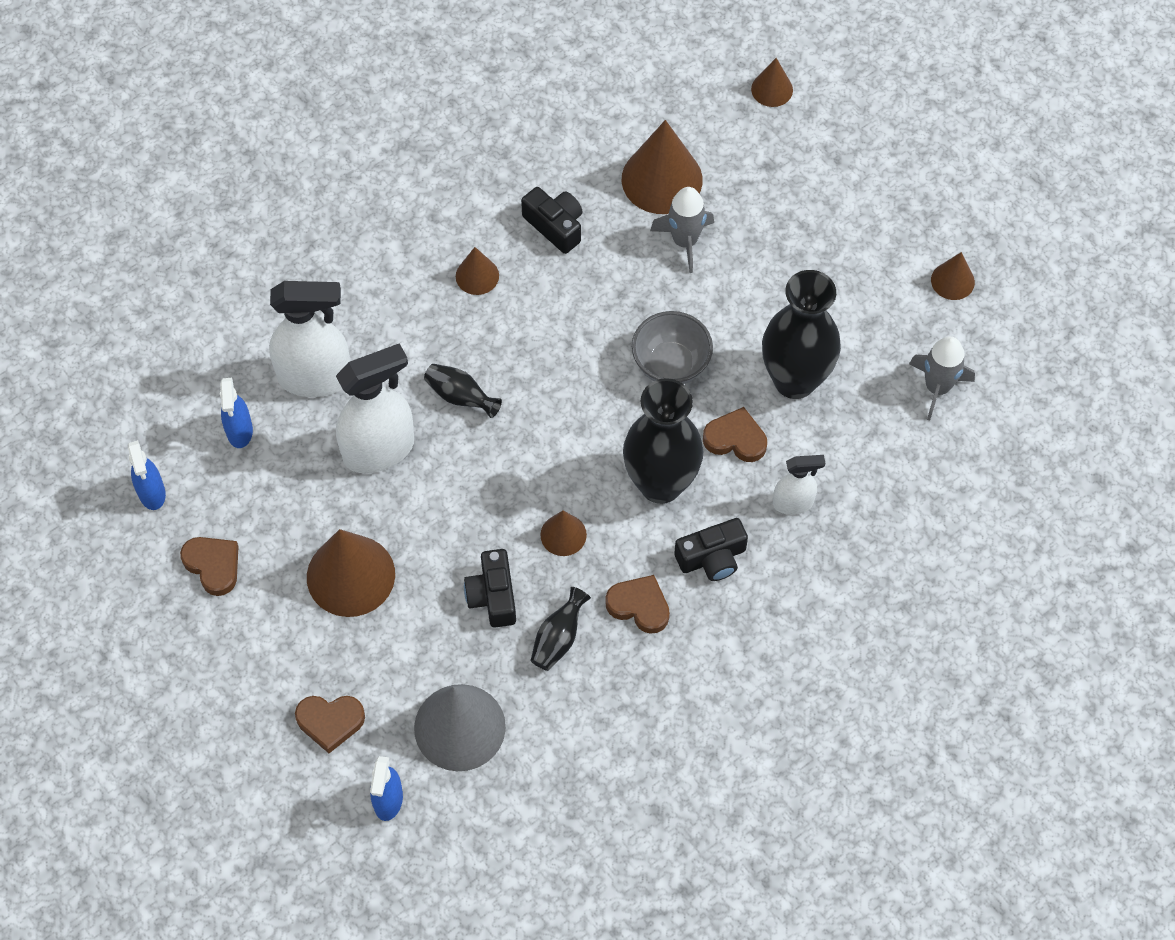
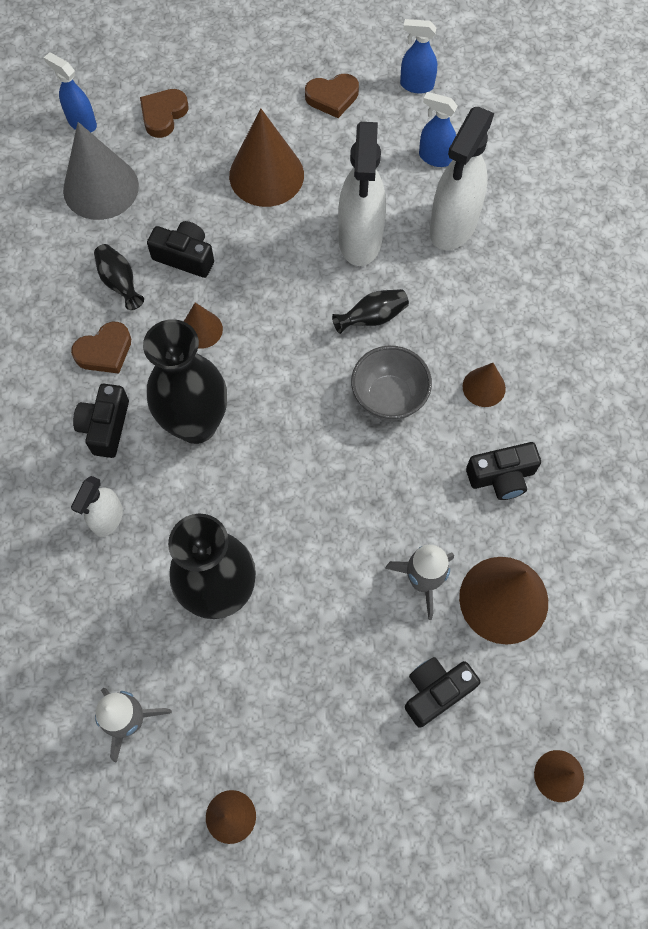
camera: 120 degrees right, 5 degrees up
grey bowl [632,311,713,384] -> grey bowl moved to [351,346,432,421]
brown heart [703,407,767,462] -> none
none -> black camera [405,657,480,728]

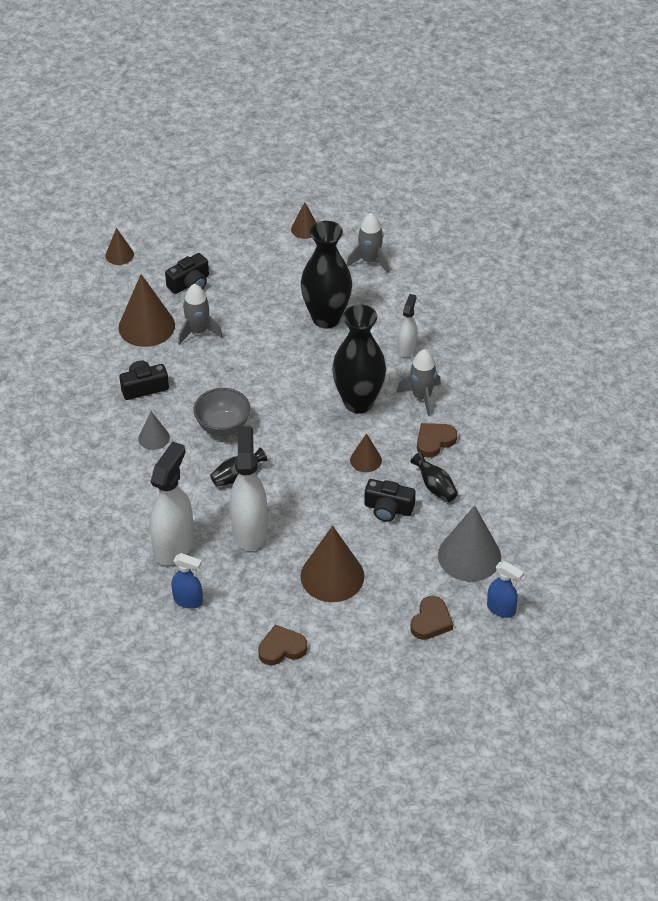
camera: 175 degrees right, 20 degrees down
black camera [73,384,129,458] -> grey rocket [396,349,441,416]
blue spray bottle [400,19,437,94] -> none
brown cone [463,363,506,407] -> grey cone [138,412,170,450]

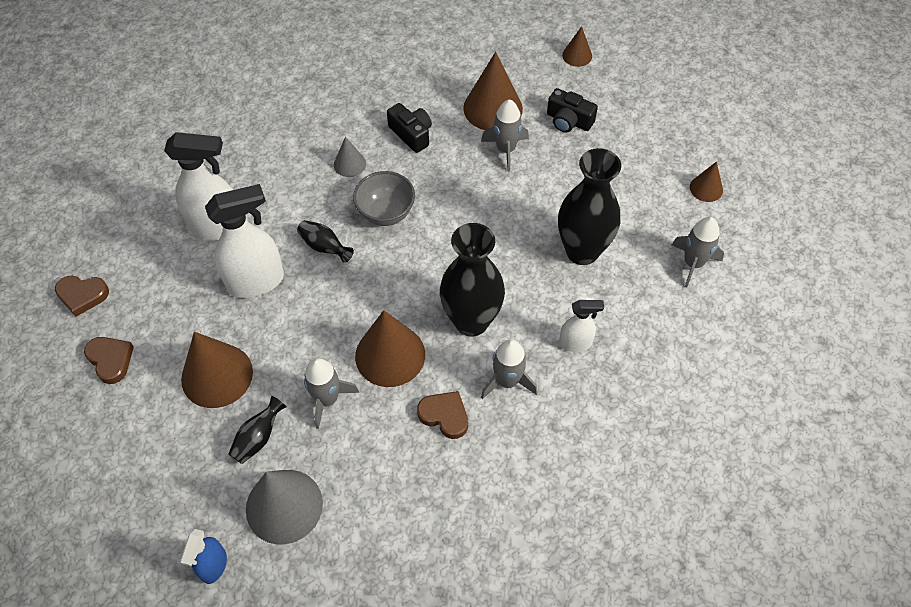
camera: 70 degrees right, 10 degrees up
blue spray bottle [171,553,203,609] -> none
brown cone [350,433,382,472] -> brown cone [355,310,425,387], size x1.90
black camera [364,479,416,522] -> grey rocket [304,358,359,429]
brown heart [410,596,453,640] -> brown heart moved to [55,275,109,317]
black vase [411,452,458,502] -> black vase moved to [229,396,287,464]

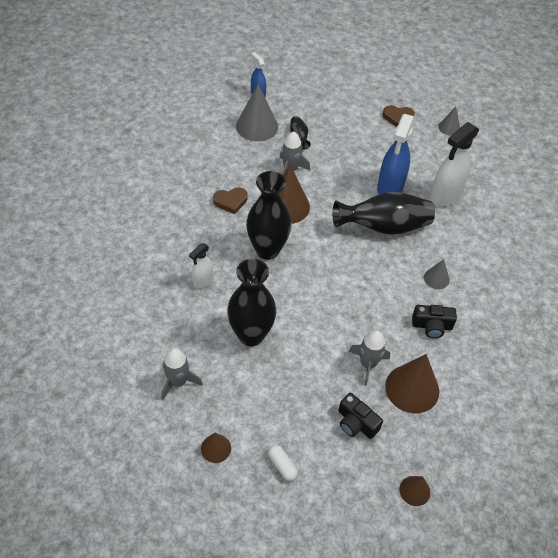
camera: 130 degrees right, 5 degrees down
brown heart [55,275,109,317] -> grey cone [438,107,460,136]
brown cone [181,332,253,408] -> none
white spray bottle [205,184,284,298] -> blue spray bottle [377,114,415,195]
black vase [297,220,354,263] -> black vase [333,192,435,235], size x2.19
grey bowl [353,171,415,226] -> none
grey rocket [481,339,538,399] -> none
black camera [547,88,598,133] -> black camera turned 120 degrees counterclockwise [338,393,383,439]
none -> white capsule [268,445,298,481]

